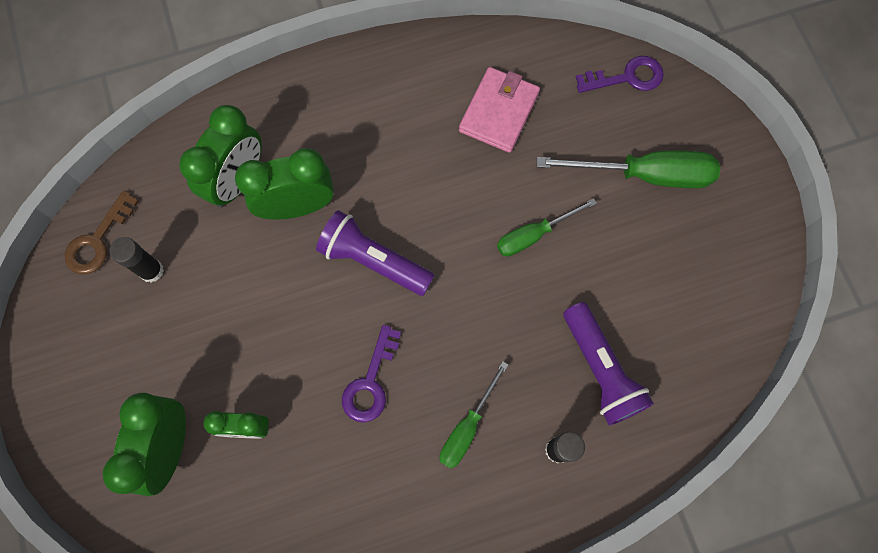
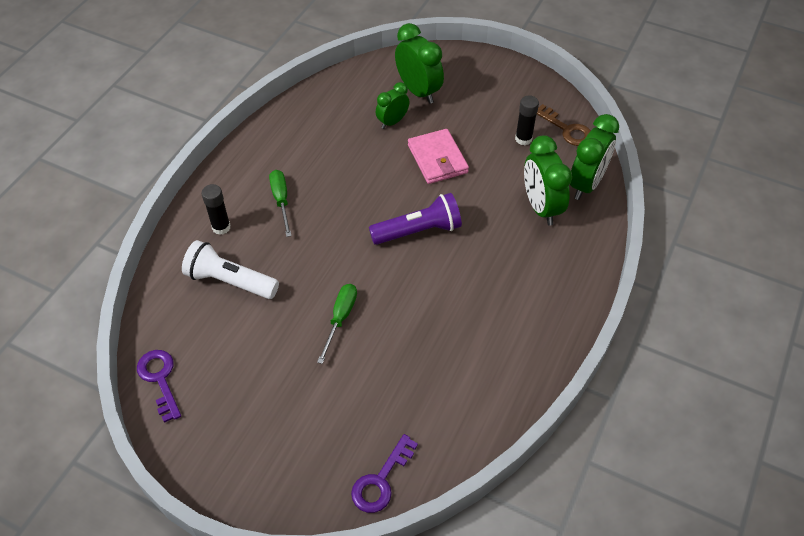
camera: 135 degrees right, 20 degrees down
brown key [65,190,139,274] -> brown key turned 150 degrees clockwise [537,104,591,146]
green clock [235,148,334,220] -> green clock moved to [570,114,619,200]
purple key [342,325,401,423] -> purple key moved to [137,350,181,423]
pink wallet [459,67,540,153] -> pink wallet moved to [408,129,469,184]
green screwdriver [537,151,721,188] -> none
purple flashlight [563,302,654,426] -> white flashlight [182,240,279,299]

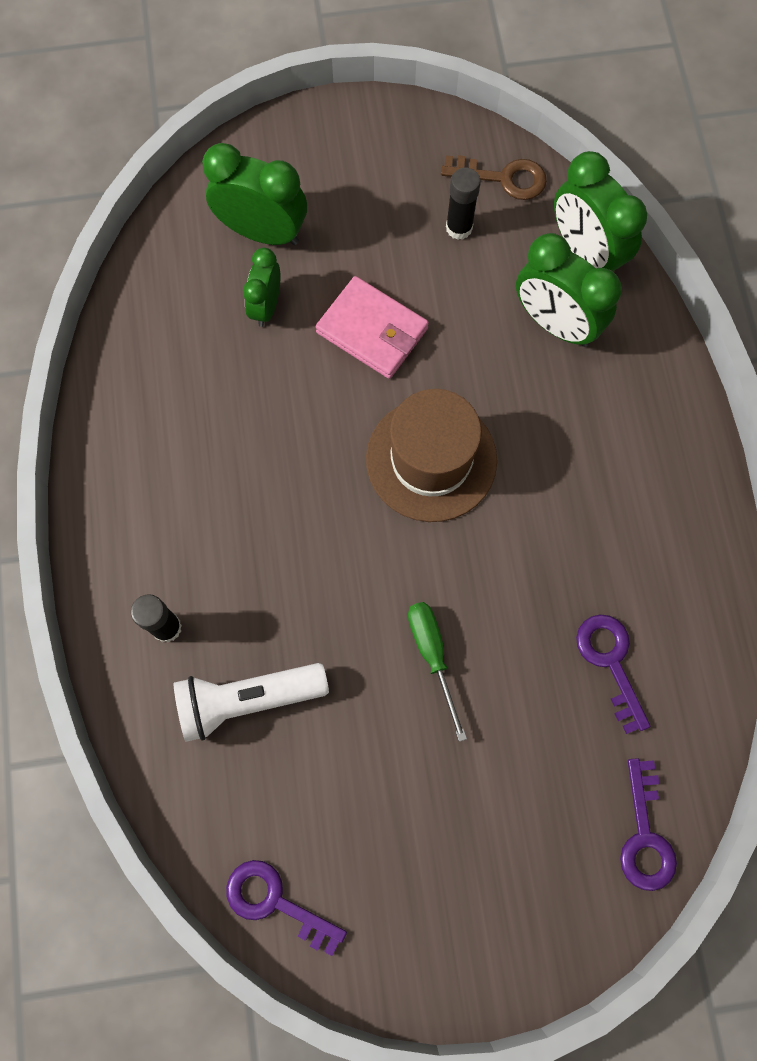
camera: 35 degrees left, 20 degrees up
green screwdriver [269,170,292,237] -> none
purple flashlight [369,193,462,245] -> brown hat [366,389,497,522]
green clock [570,114,619,200] -> green clock turned 150 degrees clockwise [554,151,647,271]
none -> purple key [576,614,651,734]

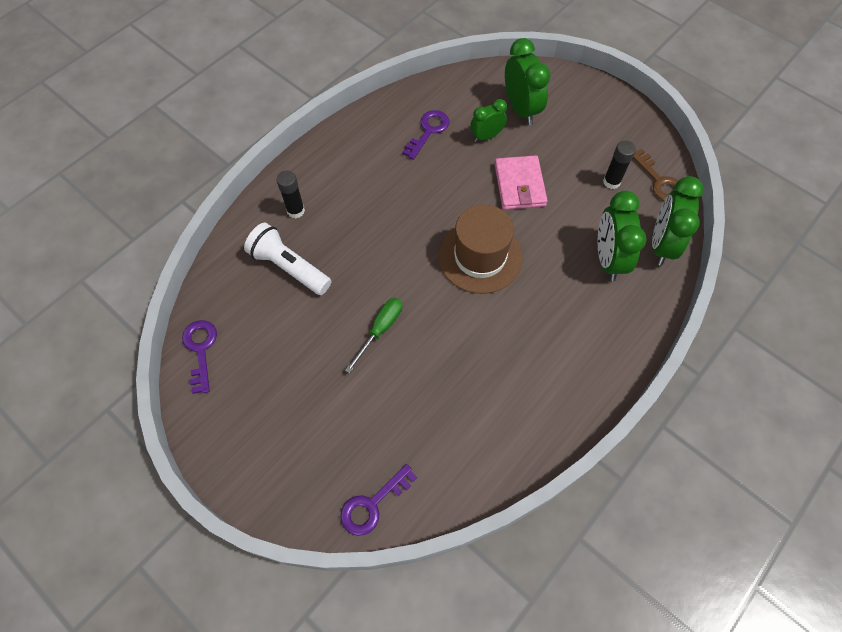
camera: 50 degrees right, 10 degrees down
purple key [576,614,651,734] -> purple key moved to [402,110,450,160]

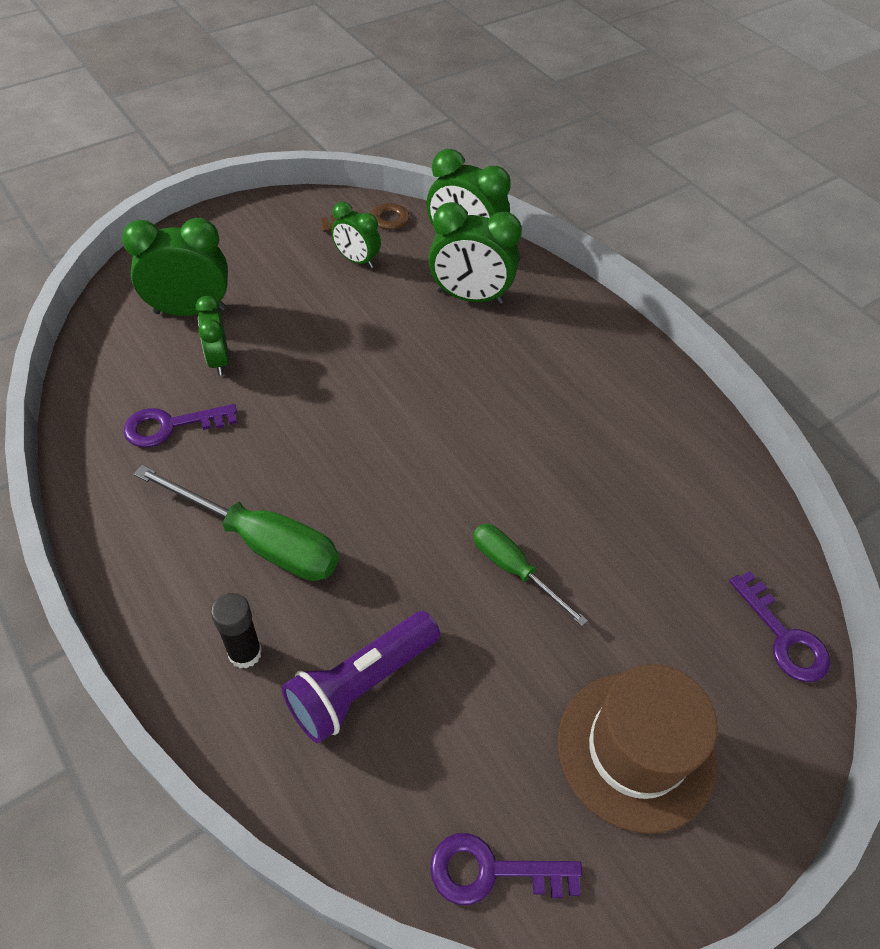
camera: 80 degrees left, 10 degrees down
white flashlight [244,223,331,295] -> purple flashlight [282,611,440,744]
purple key [402,110,450,160] -> purple key turned 60 degrees counterclockwise [124,404,237,447]
brown hat [438,204,523,294] -> brown hat moved to [558,664,718,834]
pink wallet [494,155,548,210] -> none
black glue stick [603,141,636,189] -> green clock [331,202,381,268]
none -> green screwdriver [134,465,339,581]

